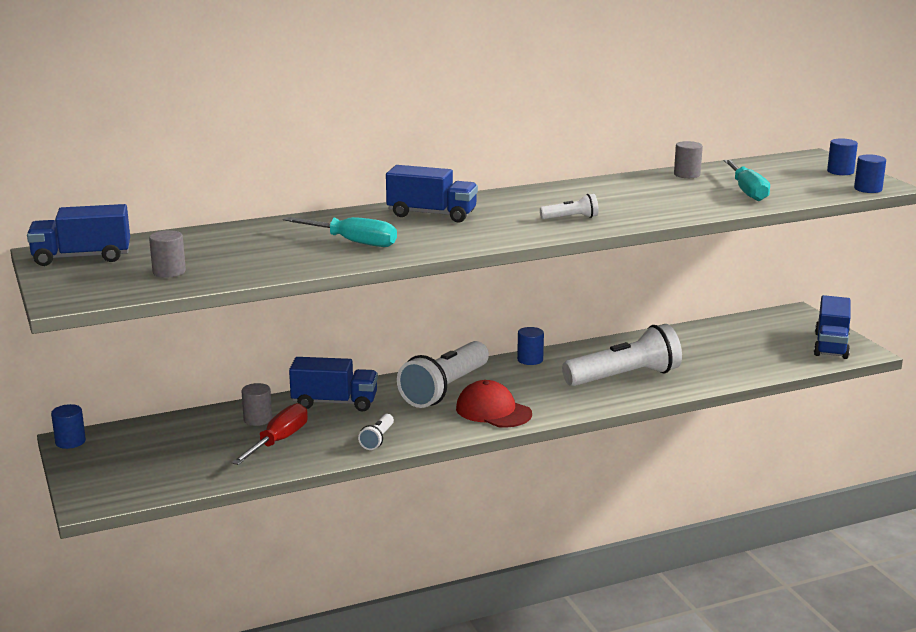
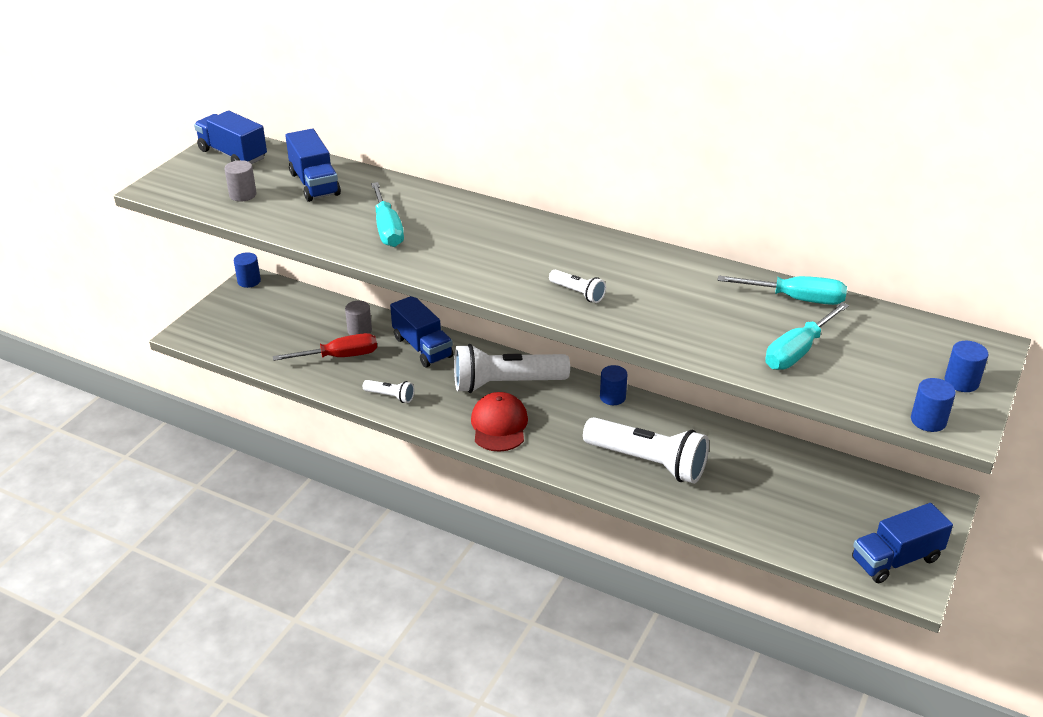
camera: 50 degrees right, 15 degrees up
white flashlight [358,414,394,450] -> white flashlight turned 135 degrees counterclockwise [363,380,414,403]
blue truck [386,165,478,223] -> blue truck moved to [285,129,341,202]
grey cylinder [674,141,703,178] -> turquoise screwdriver [718,275,847,305]

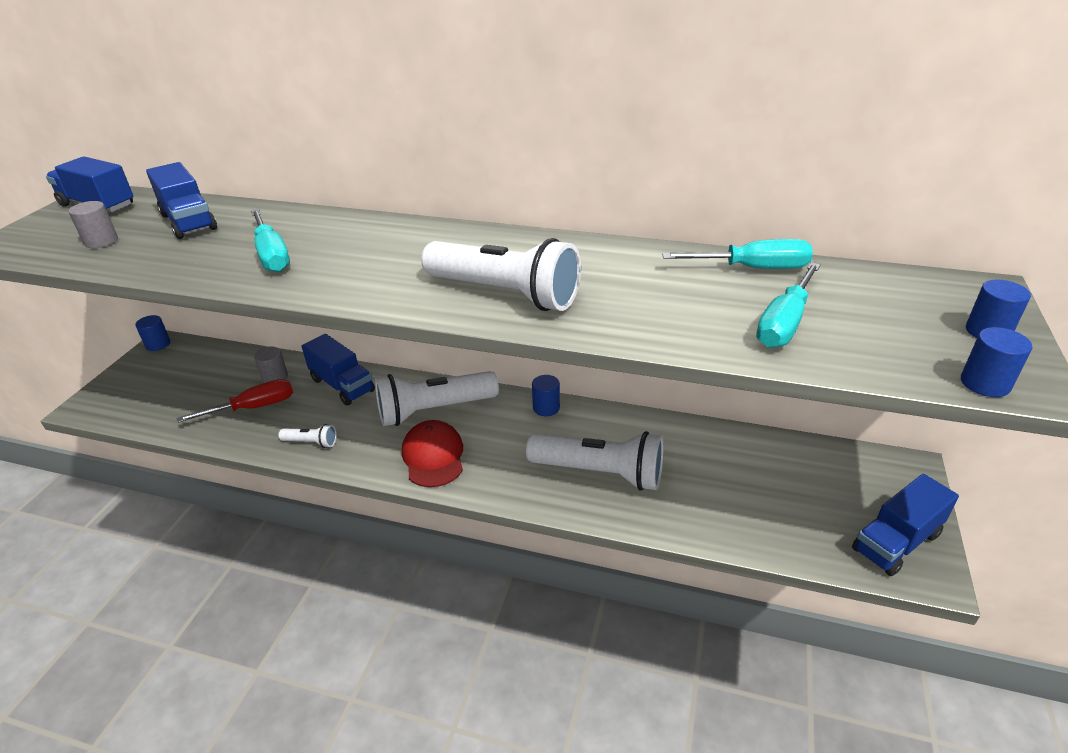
camera: 10 degrees left, 0 degrees up
white flashlight [549,270,606,303] -> white flashlight [421,238,581,311], size x2.24

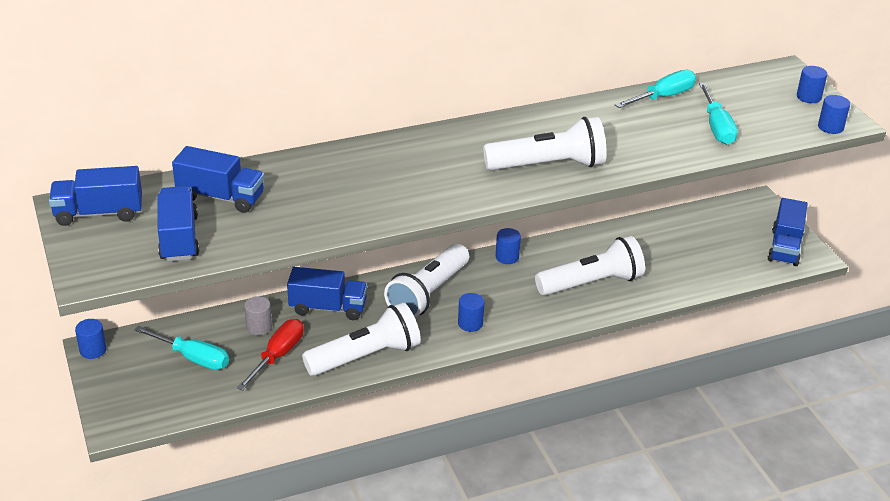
camera: 40 degrees left, 0 degrees up
grey cylinder [69,201,118,248] -> blue truck [158,186,199,261]
turquoise screwdriver [251,209,290,272] -> turquoise screwdriver moved to [134,326,229,370]
white flashlight [278,424,337,448] -> white flashlight [302,302,421,376], size x2.24
red cap [402,420,463,487] -> blue cylinder [458,293,484,332]

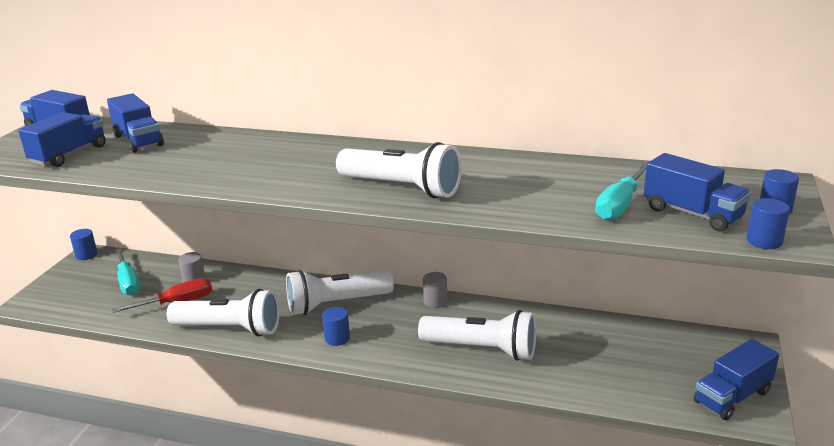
camera: 40 degrees right, 10 degrees down
blue truck [287,267,367,320] -> blue truck moved to [643,153,751,232]
blue cylinder [496,228,521,264] -> grey cylinder [423,272,447,308]
turquoise screwdriver [615,70,696,108] -> none

